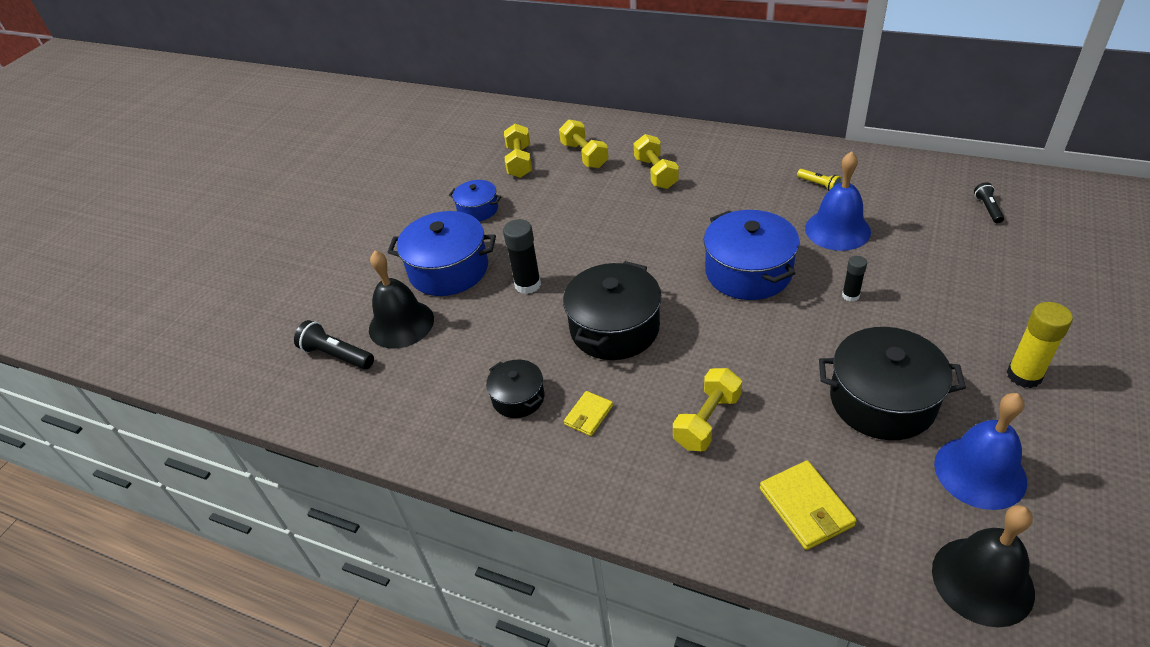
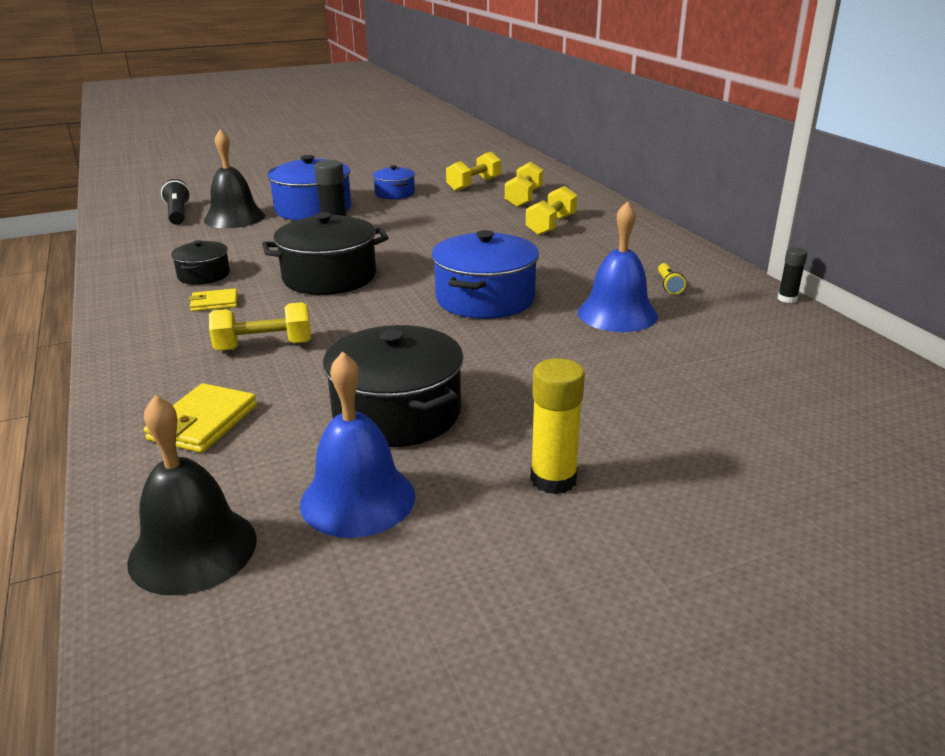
camera: 40 degrees right, 15 degrees down
black glue stick [842,256,867,302] -> black glue stick moved to [778,247,807,303]
black flashlight [974,182,1004,223] -> none

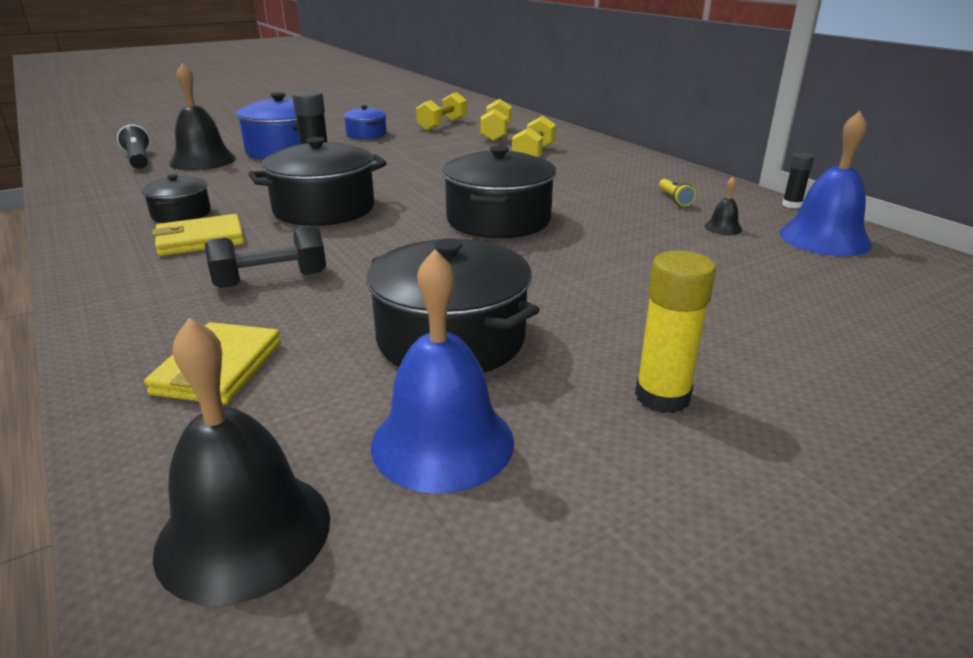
camera: 10 degrees left, 0 degrees up
yellow wallet [189,288,238,312] -> yellow wallet [152,214,244,256], size x1.60
yellow dumbbell [209,302,311,351] -> black dumbbell [205,226,326,288]
blue pot [431,230,539,319] -> black pot [442,145,556,238]
blue bell [578,201,658,332] -> blue bell moved to [779,111,872,256]
none -> black bell [705,177,742,235]

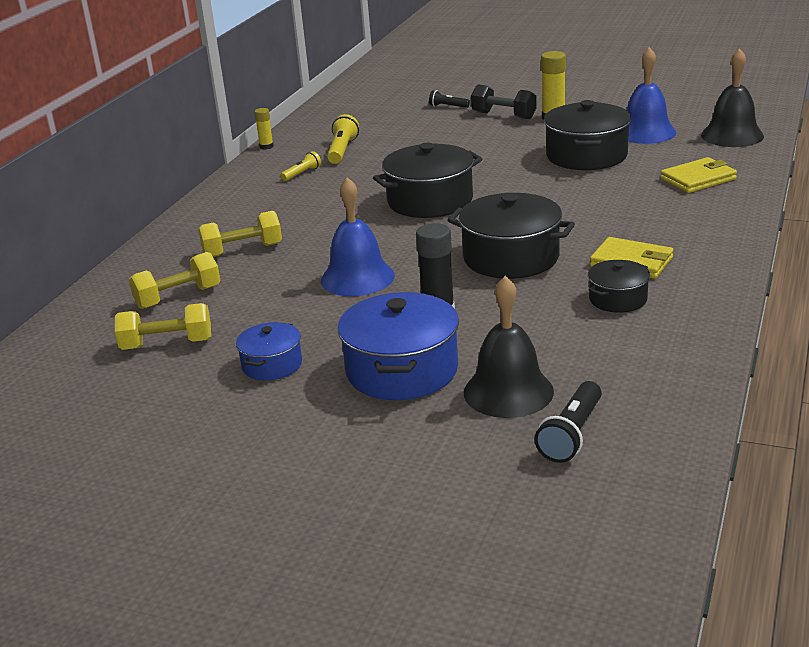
camera: 125 degrees left, 0 degrees up
black dumbbell [205,226,326,288] -> black dumbbell moved to [471,84,537,119]
black bell [705,177,742,235] -> yellow flashlight [327,114,359,164]
blue bell [779,111,872,256] -> blue bell moved to [321,177,395,296]
black glue stick [782,152,814,208] -> yellow glue stick [254,108,274,150]
none -> black flashlight [429,90,470,108]

